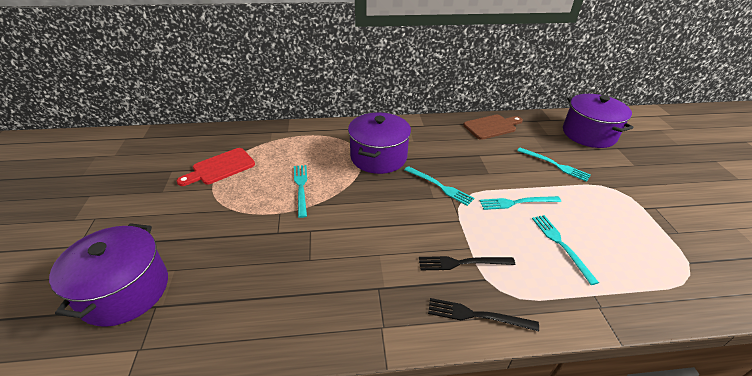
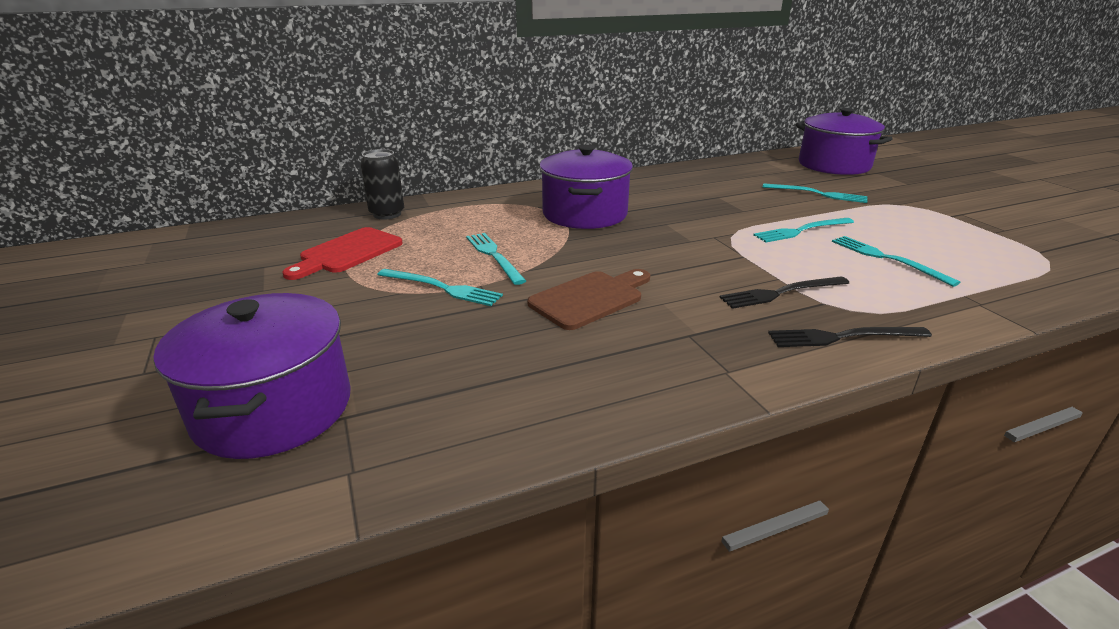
camera: 15 degrees left, 10 degrees down
turquoise fork [404,166,474,206] -> turquoise fork moved to [377,269,503,306]
brown cutting board [463,115,523,140] -> brown cutting board moved to [527,269,650,330]
none -> black can [361,149,404,220]

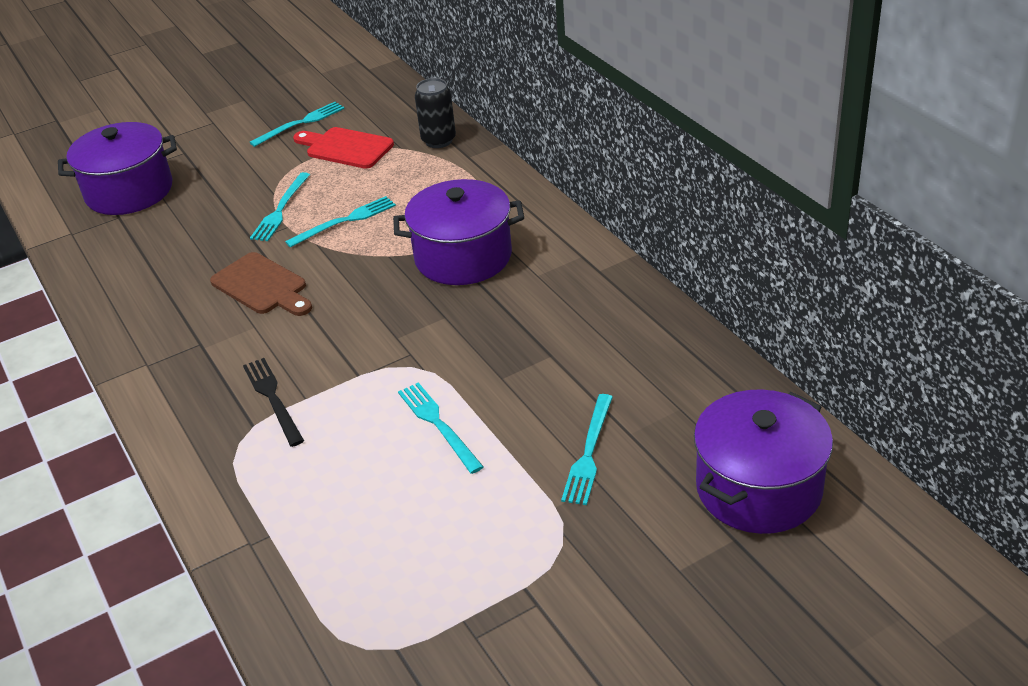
camera: 85 degrees right, 10 degrees up
black fork [768,327,932,347] -> none
turquoise fork [832,236,960,287] -> turquoise fork moved to [249,102,345,147]

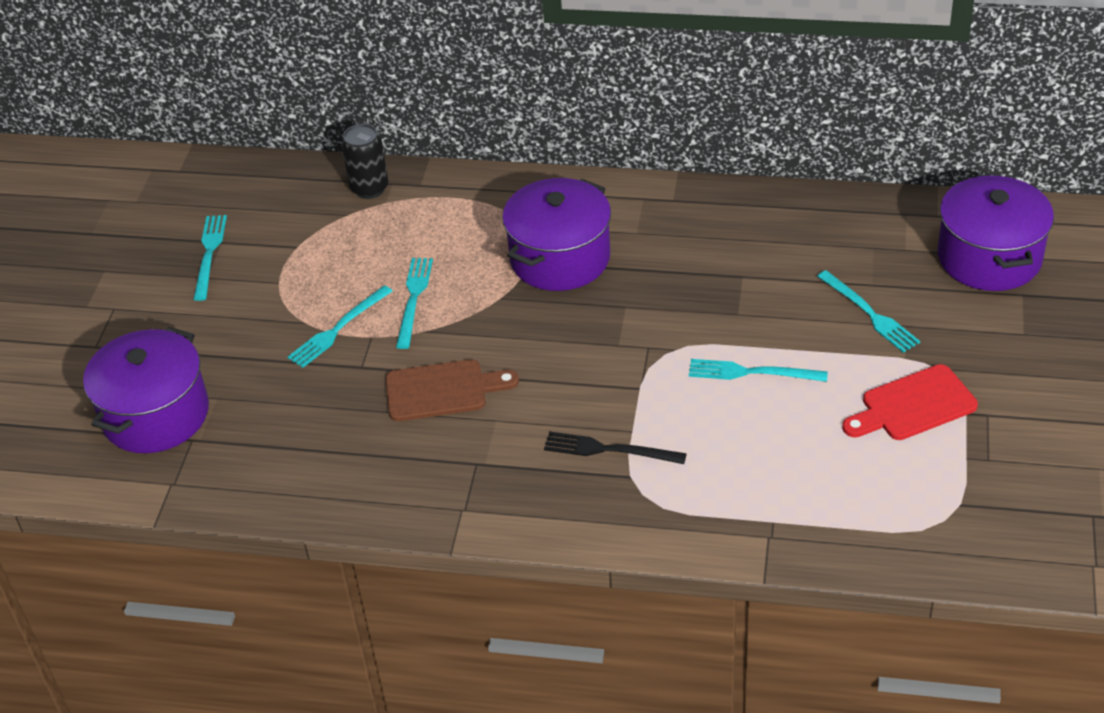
camera: 50 degrees left, 5 degrees up
turquoise fork [250,172,310,241] -> turquoise fork turned 75 degrees clockwise [288,285,393,368]
red cutting board [293,127,394,169] -> red cutting board moved to [842,364,978,440]

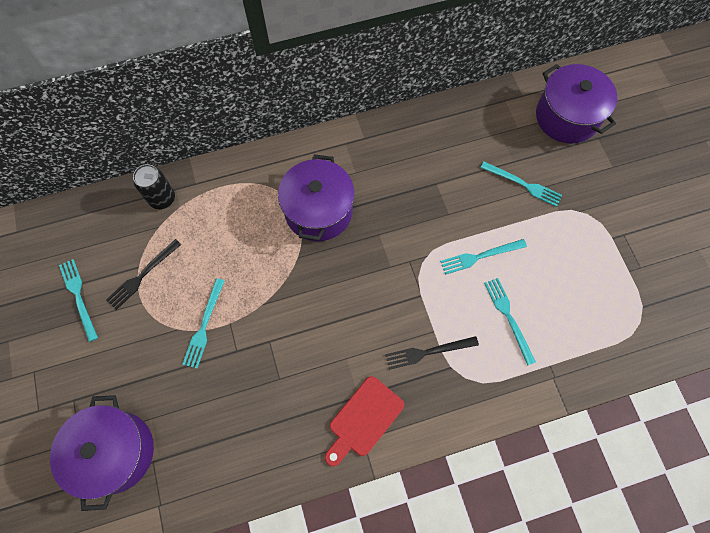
camera: 30 degrees left, 25 degrees up
brown cutting board [385,360,519,421] -> none
turquoise fork [396,258,433,349] -> turquoise fork moved to [484,278,536,366]
red cutting board [842,364,978,440] -> red cutting board moved to [325,376,404,466]
none -> black fork [106,239,181,310]

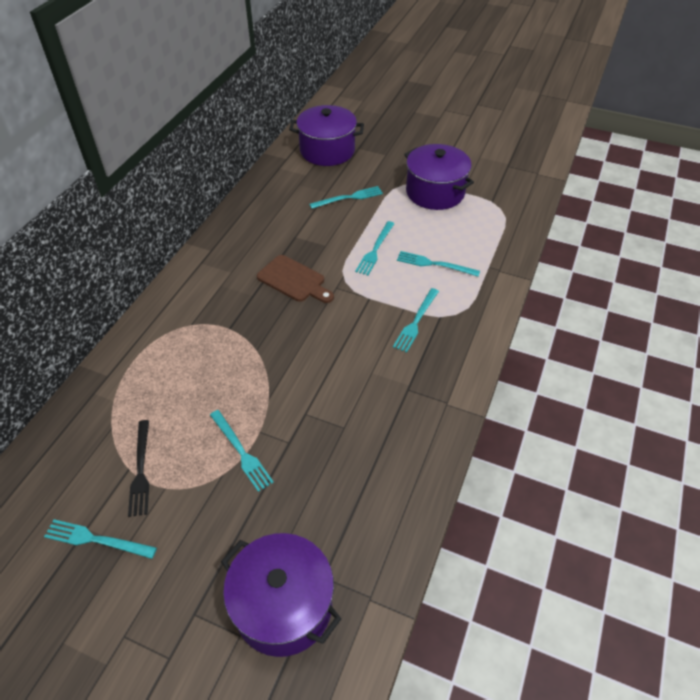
camera: 50 degrees left, 20 degrees down
black can [133,164,175,209] -> none
purple pot [278,154,355,241] -> purple pot moved to [404,144,474,210]
red cutting board [325,376,404,466] -> none
black fork [385,336,479,370] -> turquoise fork [393,288,439,353]
none -> brown cutting board [257,255,334,303]

